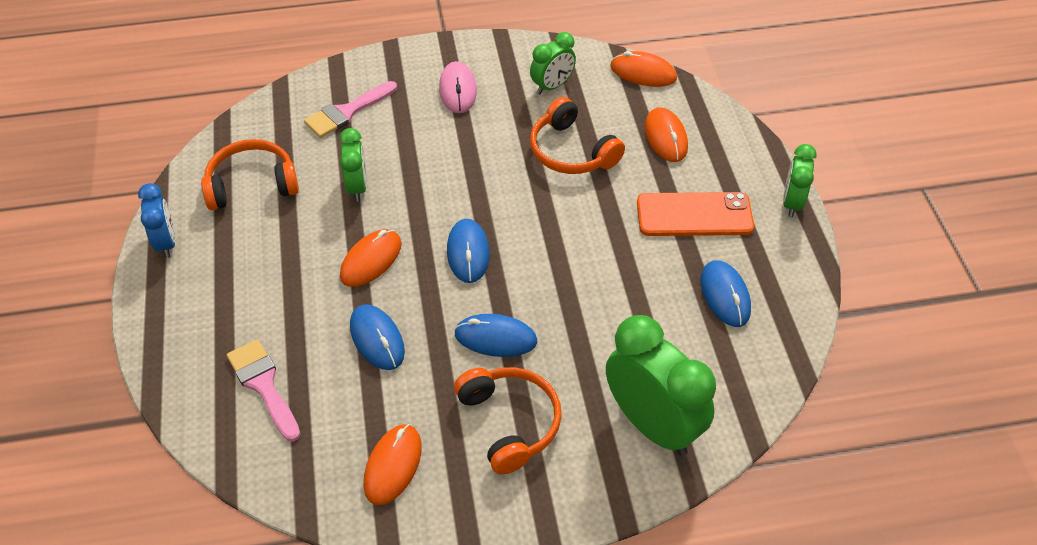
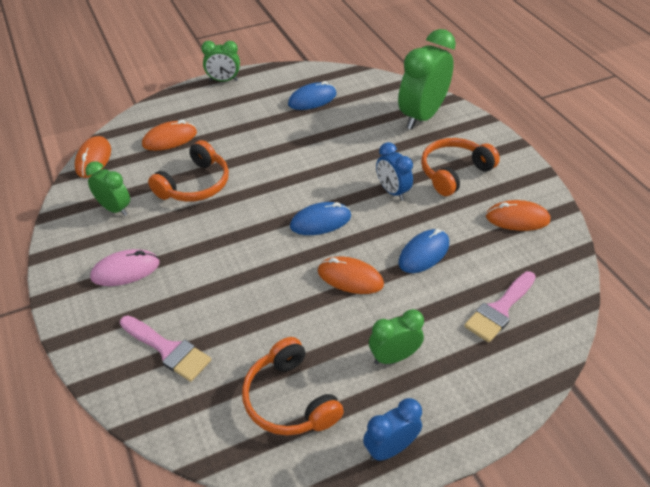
camera: 105 degrees left, 5 degrees down
green clock [339,128,367,201] -> green clock moved to [369,309,424,364]
blue mouse [454,314,537,357] -> blue clock [376,142,413,201]
orange phone [637,192,754,236] -> none

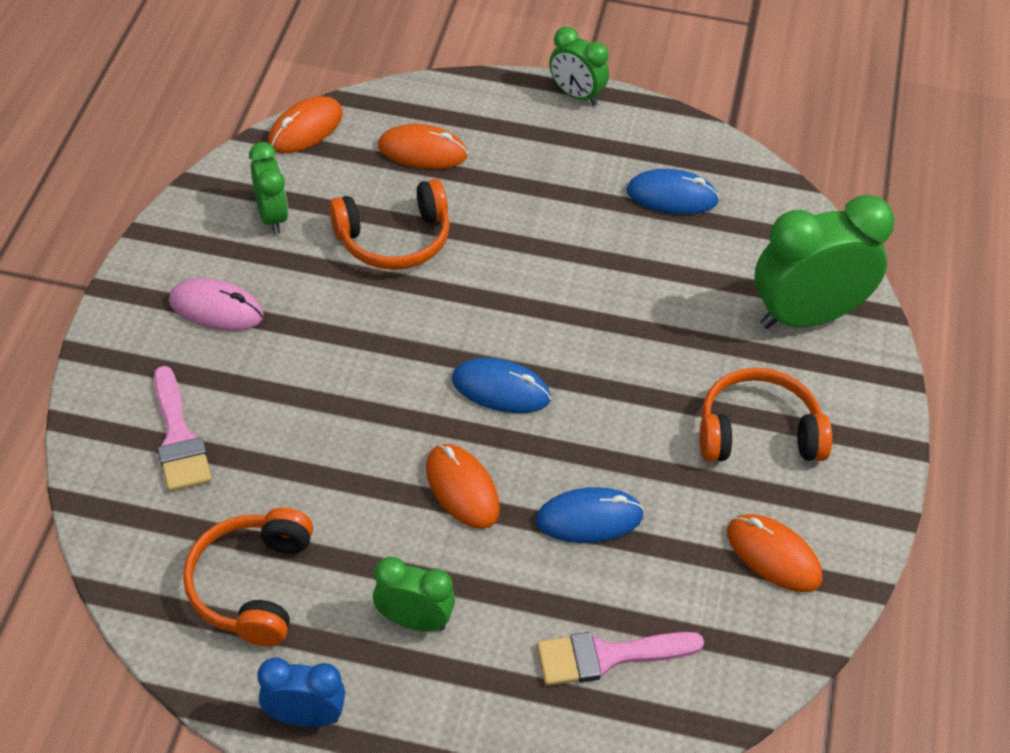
camera: 35 degrees right, 5 degrees up
blue clock [376,142,413,201] -> none

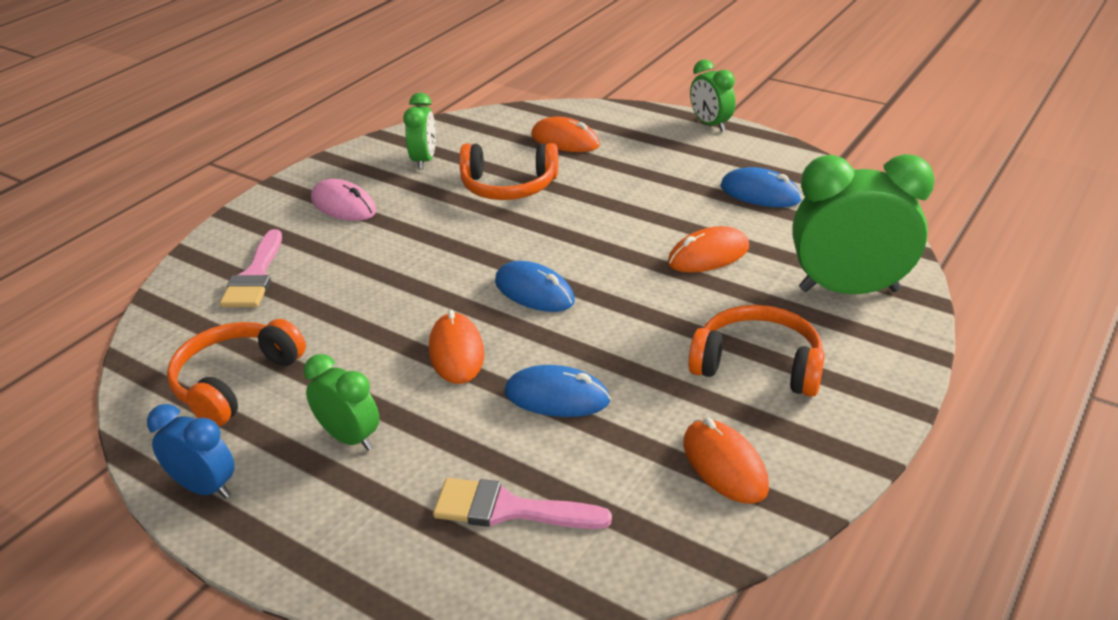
camera: 25 degrees right, 15 degrees down
orange mouse [268,96,343,153] -> orange mouse moved to [667,226,749,273]

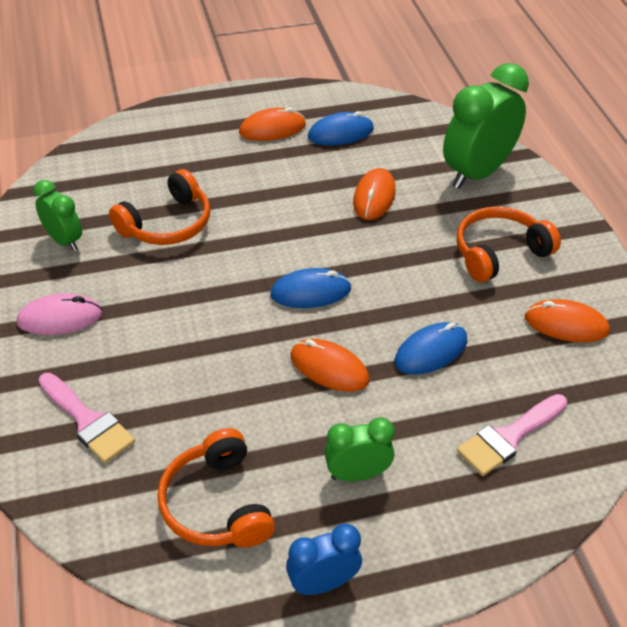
camera: 50 degrees left, 10 degrees up
orange mouse [531,117,600,152] -> orange mouse moved to [239,107,306,141]
green clock [690,60,736,132] -> none

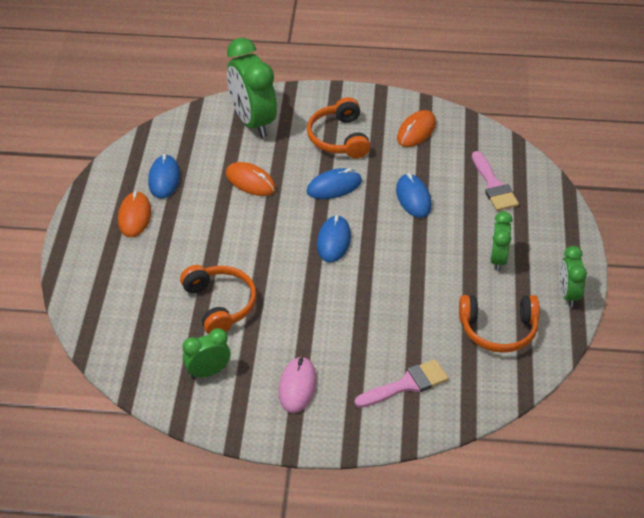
camera: 70 degrees left, 0 degrees up
blue clock [286,524,362,595] -> green clock [560,246,587,307]
orange mouse [290,339,370,392] -> none
none -> blue mouse [307,168,362,199]

